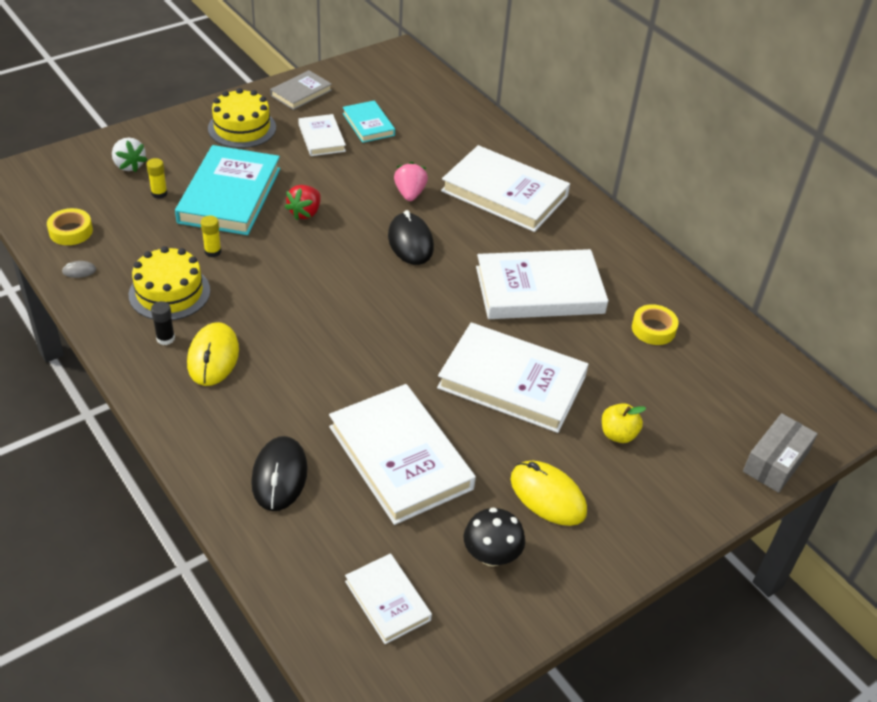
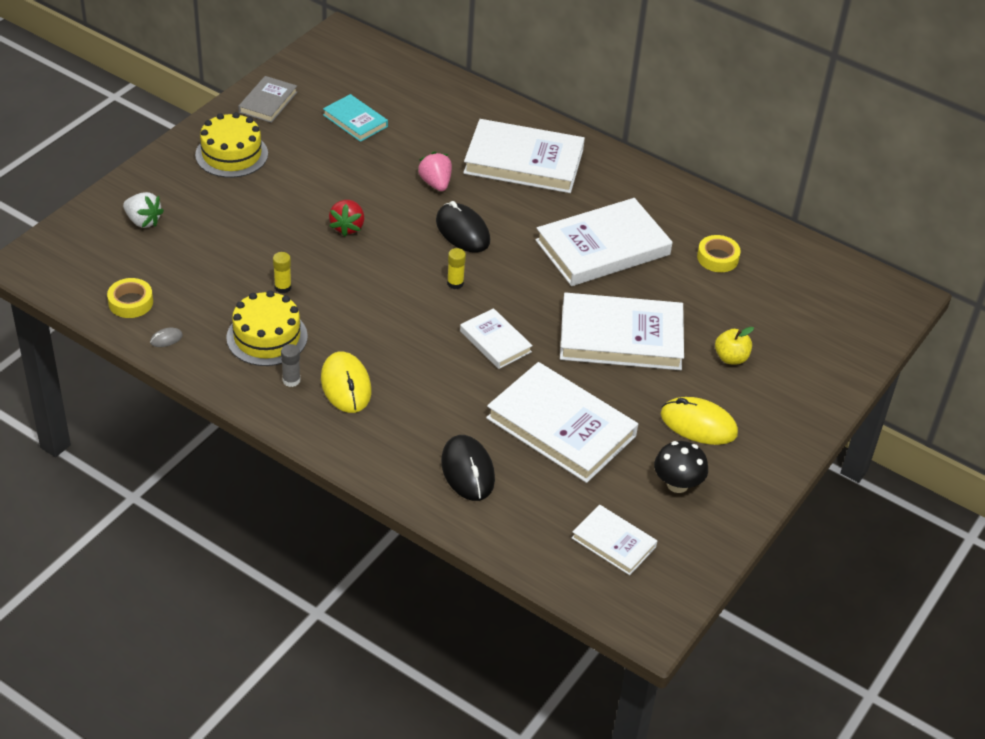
camera: 20 degrees left, 0 degrees up
yellow glue stick [146,158,168,199] -> yellow glue stick moved to [447,248,466,289]
black glue stick [151,301,175,345] -> grey glue stick [281,344,300,387]
turquoise book [175,145,280,235] -> none
white book [298,114,346,156] -> white book moved to [460,308,533,369]
grey box [743,413,818,493] -> none

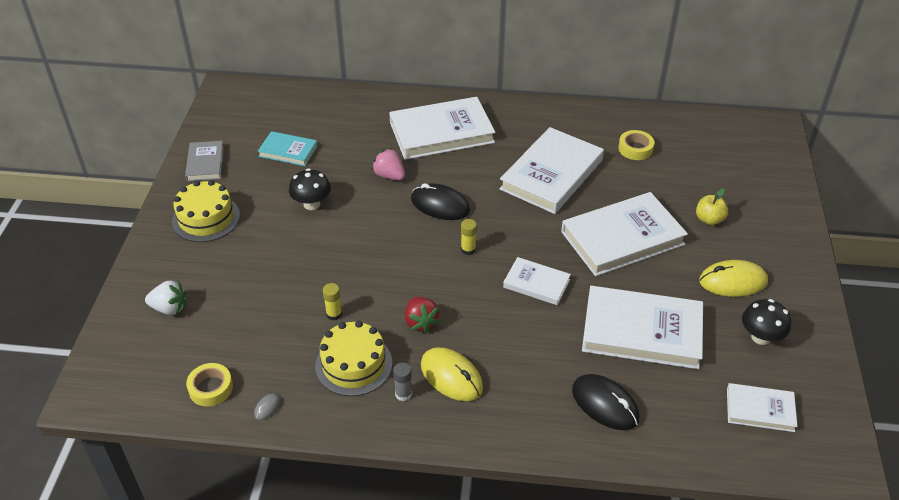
camera: 25 degrees left, 0 degrees up
red strawberry [329,200,364,237] -> red strawberry moved to [405,297,440,333]
none -> black mushroom [289,168,331,210]

